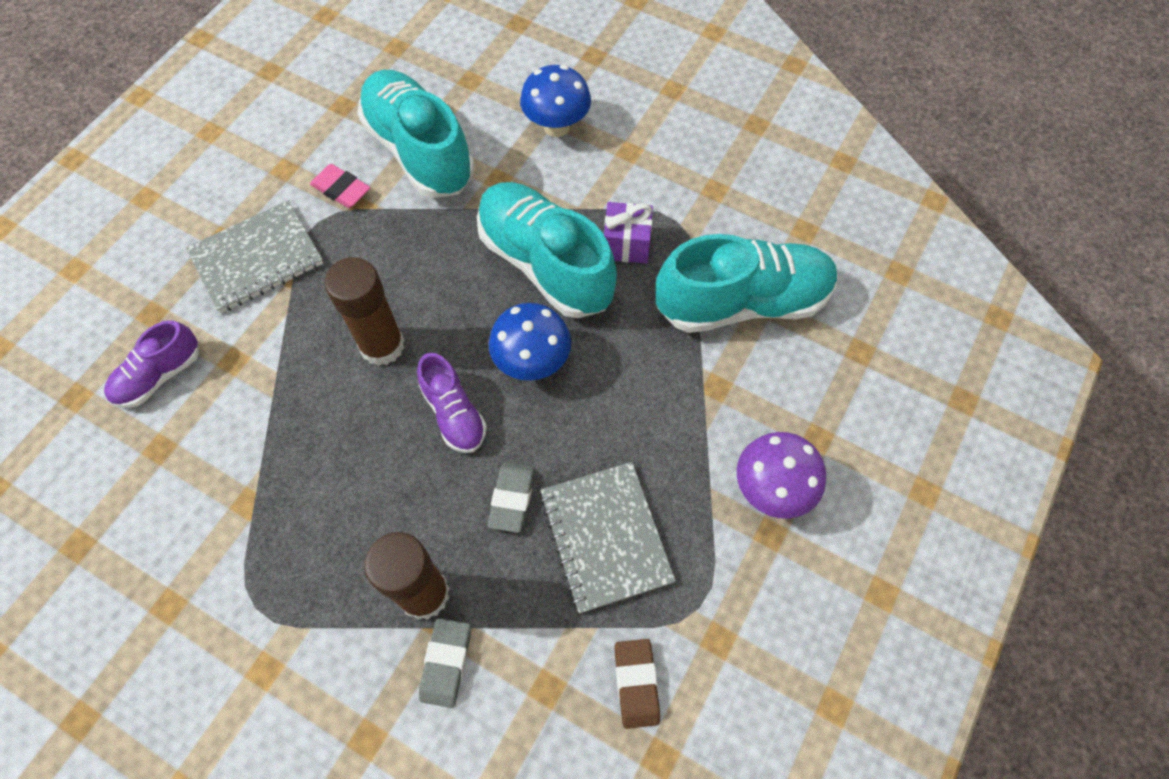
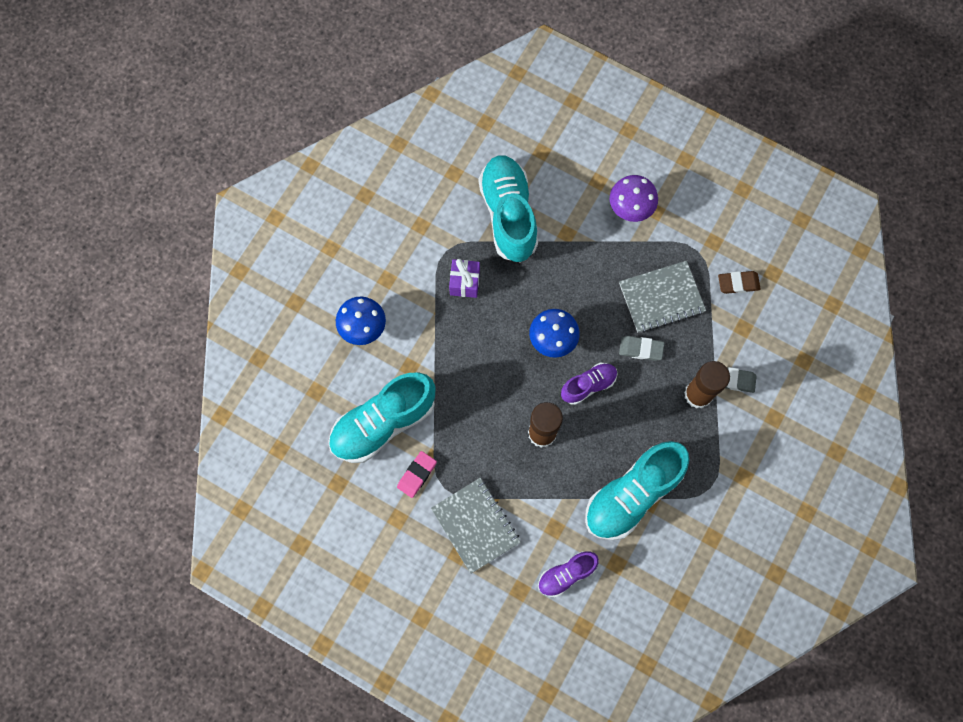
camera: 90 degrees left, 10 degrees up
purple shoe [104,320,199,408] -> purple shoe turned 105 degrees clockwise [538,551,599,597]
turquoise shoe [477,182,617,318] -> turquoise shoe moved to [585,441,689,540]

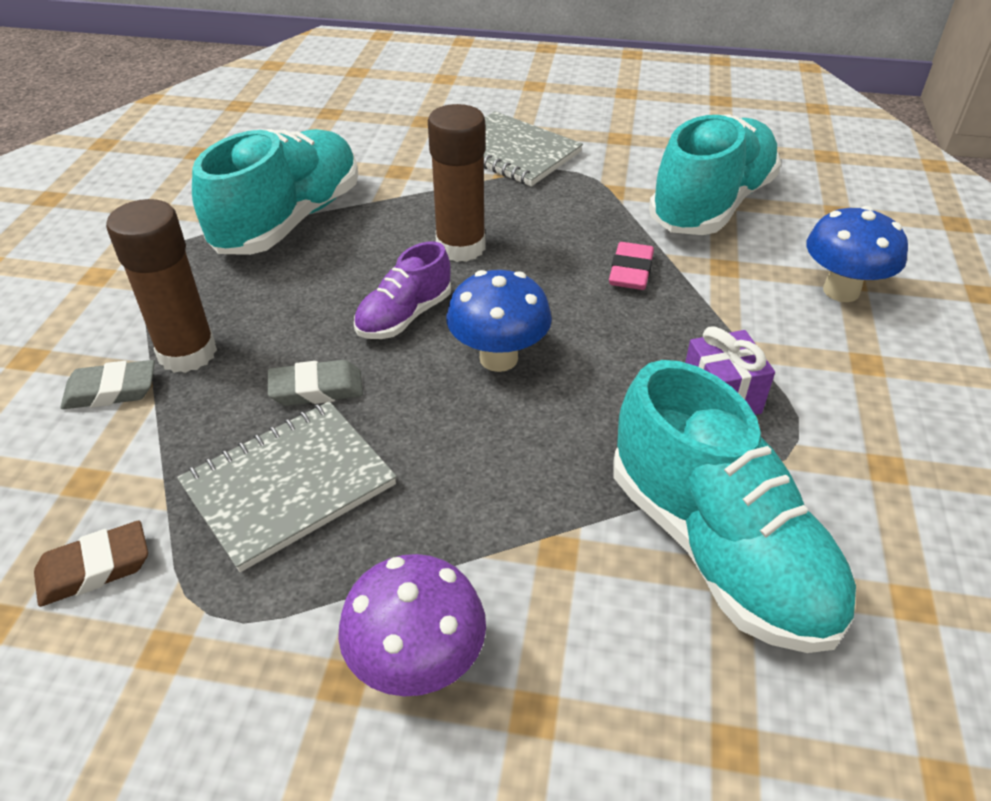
camera: 160 degrees right, 30 degrees down
pink eraser [397,451,437,498] -> pink eraser moved to [609,242,654,290]
purple shoe [538,551,599,597] -> none

